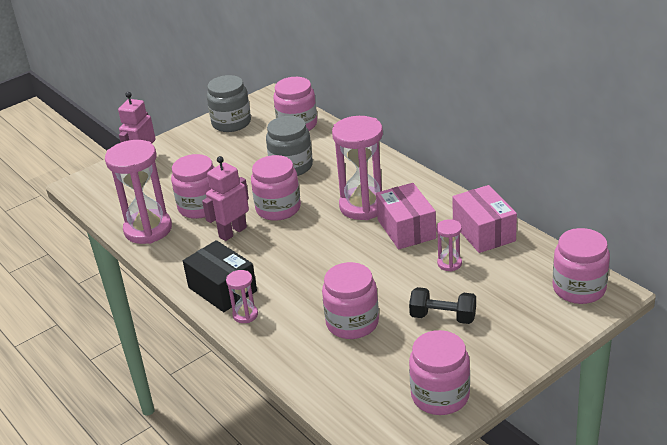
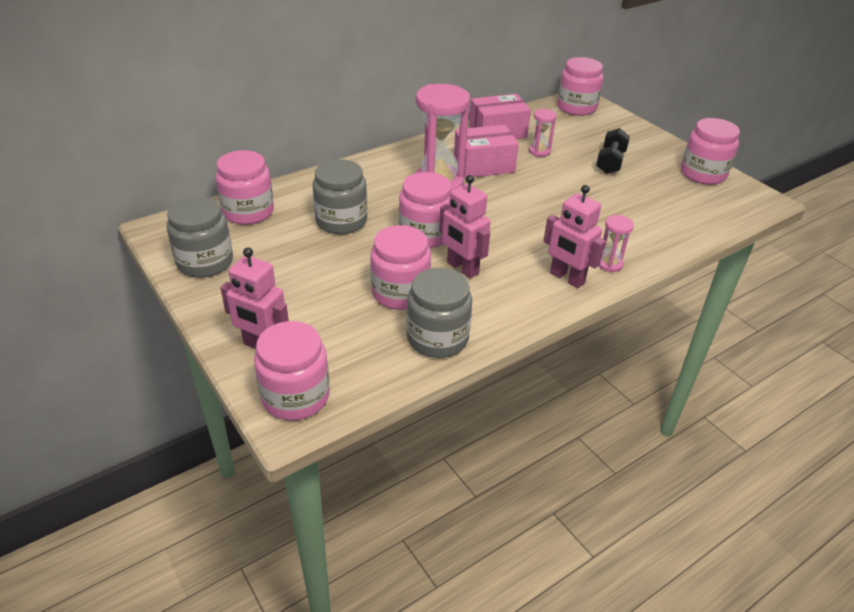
camera: 90 degrees left, 5 degrees up
pink hourglass [105,140,172,244] -> grey jar [407,268,472,358]
black box [183,240,257,312] -> pink robot [543,185,605,288]
pink jar [322,262,379,339] -> pink jar moved to [254,321,330,420]

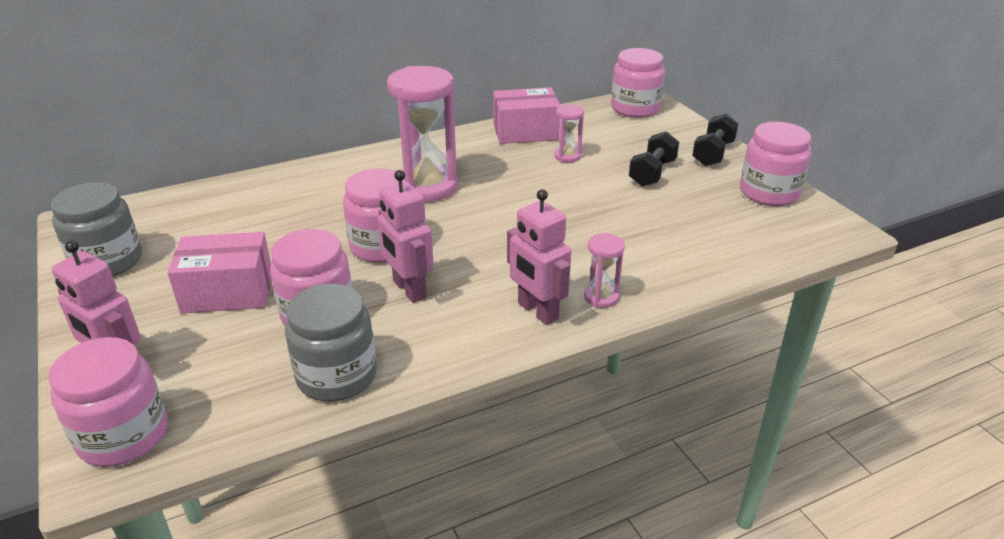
camera: 10 degrees right, 5 degrees down
pink jar [215,150,274,225] -> none
grey jar [313,159,367,235] -> none
pink box [454,125,519,178] -> pink box moved to [167,232,271,313]
none -> black dumbbell [692,114,738,166]

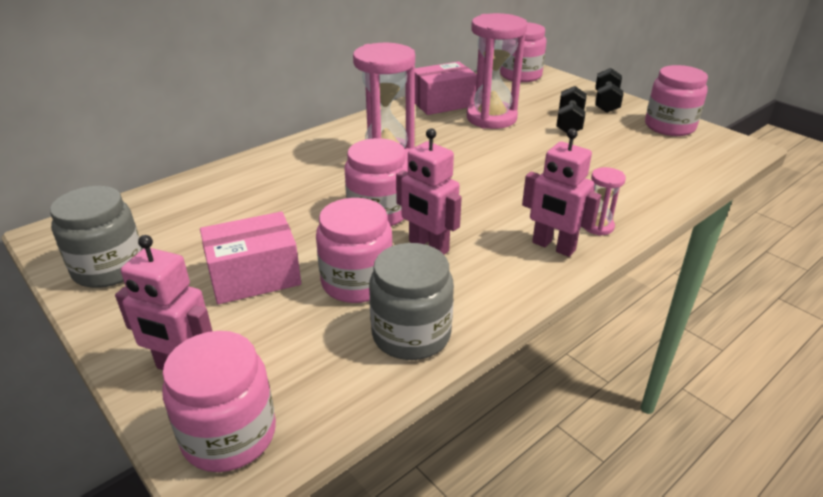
camera: 15 degrees left, 0 degrees up
pink hourglass [554,104,584,163] -> pink hourglass [467,13,527,129], size x2.14

